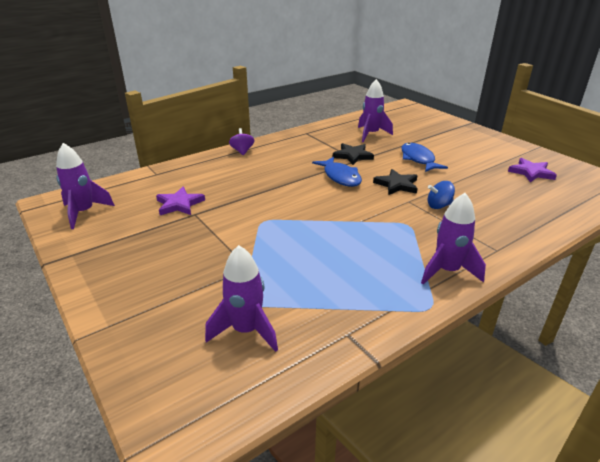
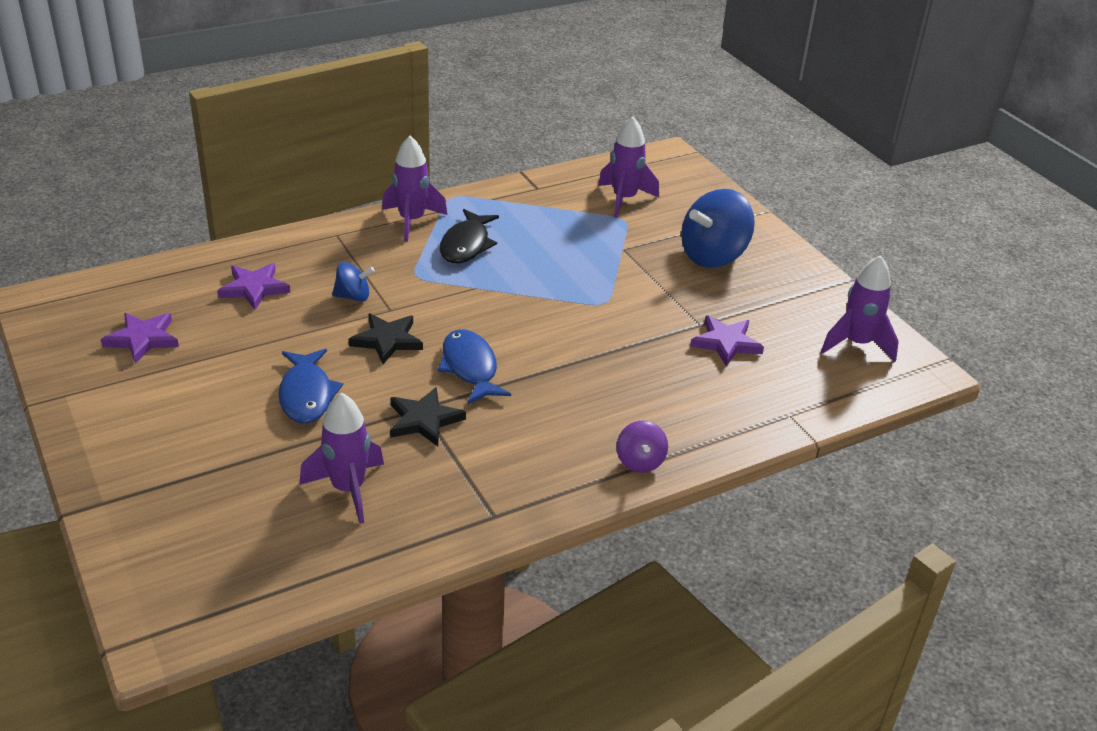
camera: 175 degrees left, 5 degrees up
none -> purple star [217,263,290,310]
none -> black fish [440,209,499,263]
none -> blue spinning top [681,189,755,268]

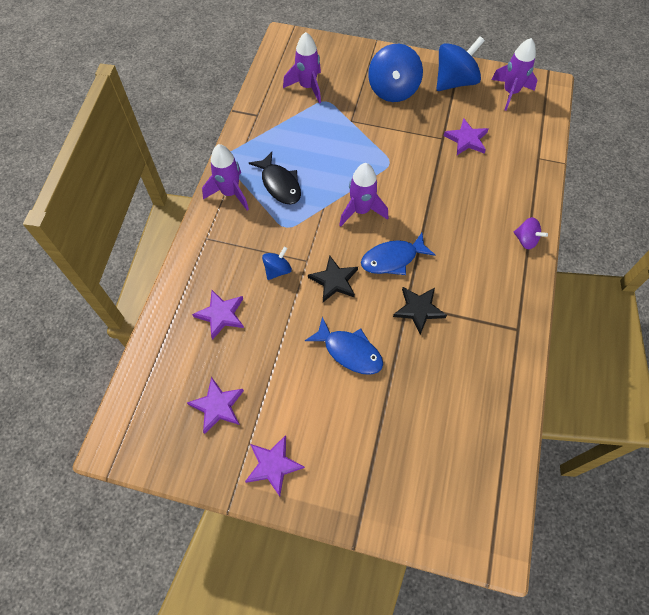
camera: 45 degrees left, 25 degrees up
purple rocket [299,393,384,524] -> purple rocket moved to [339,163,388,226]
blue fish [438,329,511,404] -> blue fish turned 45 degrees counterclockwise [361,233,435,275]
none -> purple star [245,435,305,497]
none -> blue spinning top [437,36,485,91]

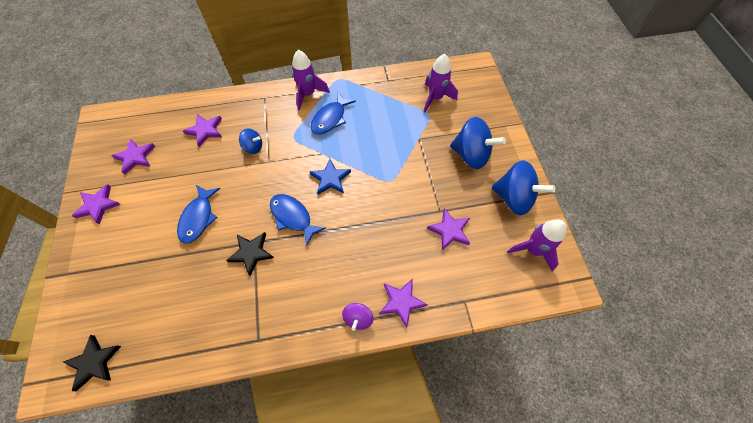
camera: 65 degrees right, 0 degrees up
black fish [249,152,301,205] -> blue fish [311,93,356,134]
black star [308,255,358,302] -> black star moved to [63,335,121,391]
purple rocket [339,163,388,226] -> blue star [310,159,351,195]
blue spinning top [368,44,423,102] -> blue spinning top turned 135 degrees counterclockwise [450,117,506,169]
none -> purple star [379,279,428,328]

